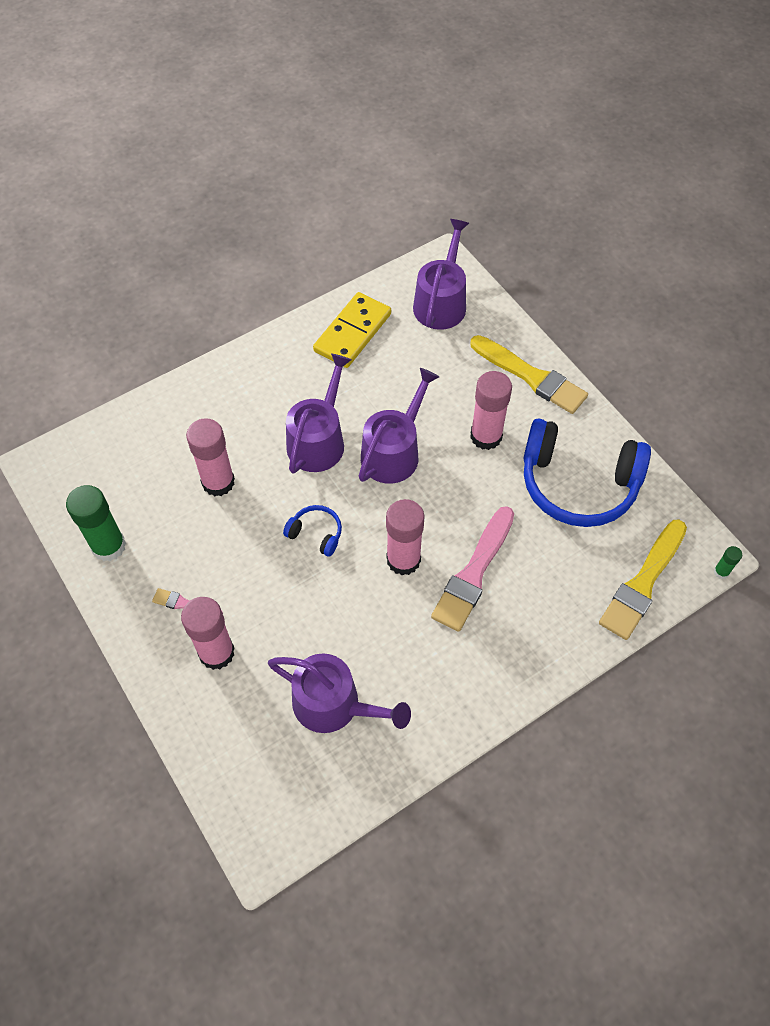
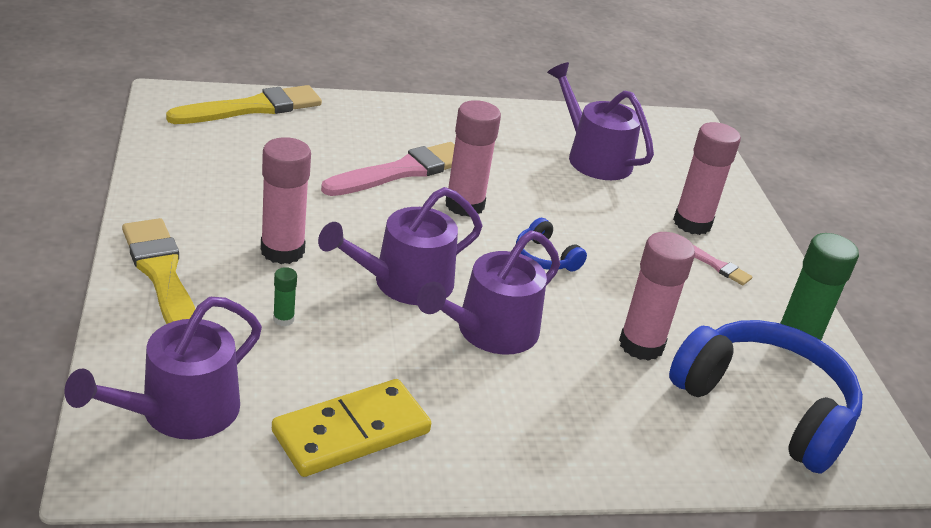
camera: 160 degrees left, 25 degrees down
blue headphones [524,419,651,527] -> blue headphones moved to [669,320,863,474]
green glue stick [714,546,742,579] -> green glue stick moved to [273,267,297,326]

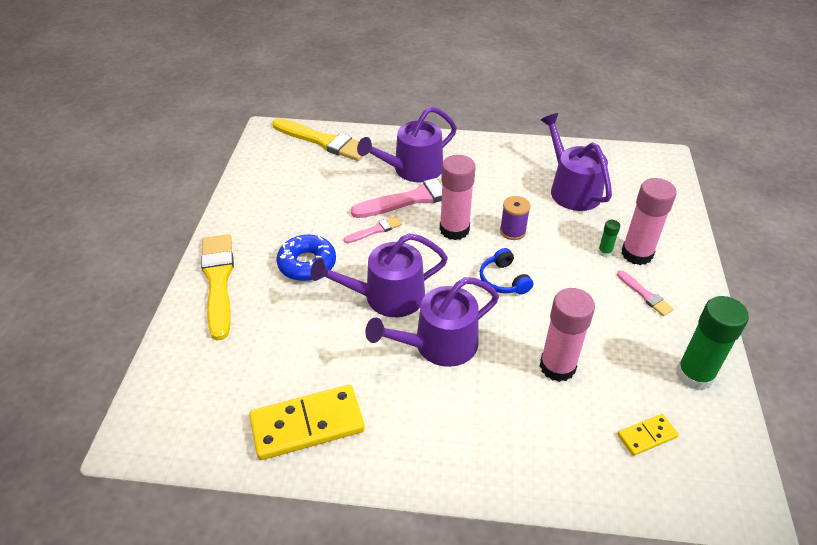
camera: 20 degrees right, 10 degrees up
purple watering can [64,297,262,440] -> purple watering can moved to [357,106,457,182]
yellow brush [166,85,322,124] -> yellow brush turned 45 degrees clockwise [273,118,363,161]
pink glue stick [261,137,311,264] -> blue donut [277,234,336,281]
green glue stick [273,267,297,326] -> green glue stick moved to [598,220,620,257]
blue headphones [669,320,863,474] -> yellow domino [618,414,679,456]
none -> pink brush [344,216,402,243]
none -> purple spool [500,196,531,240]

